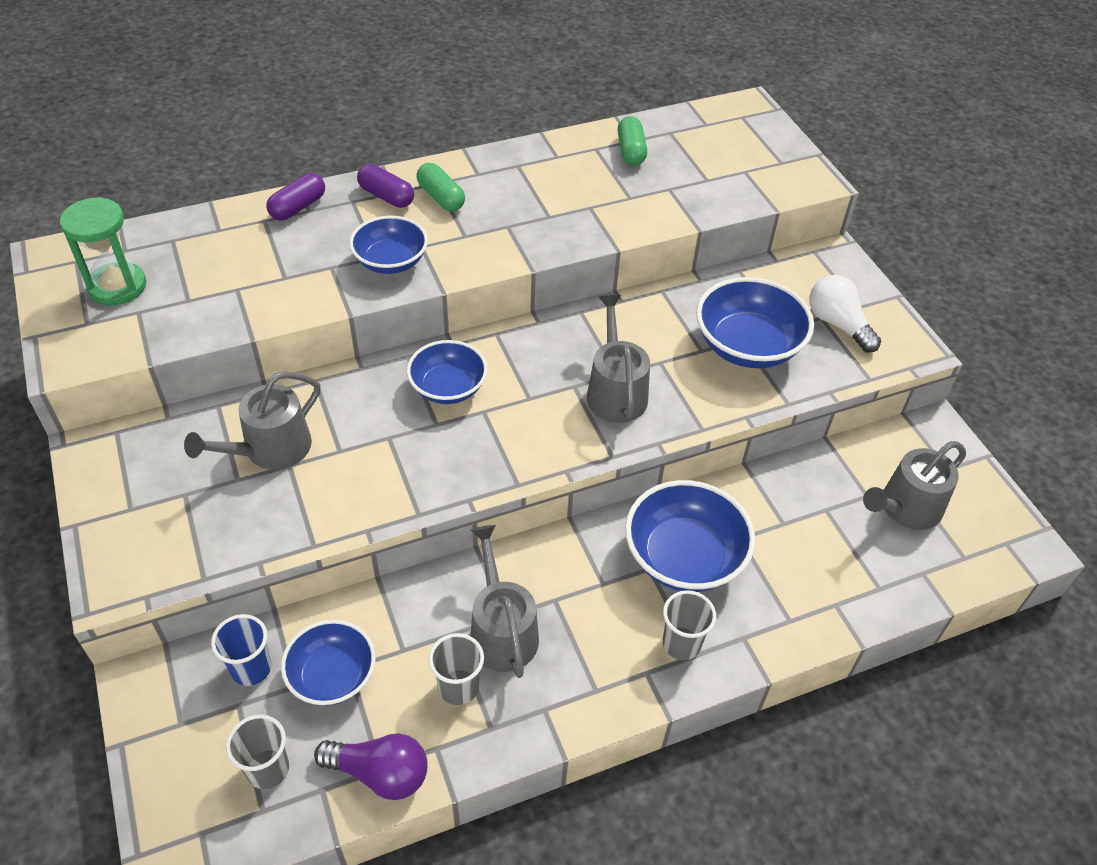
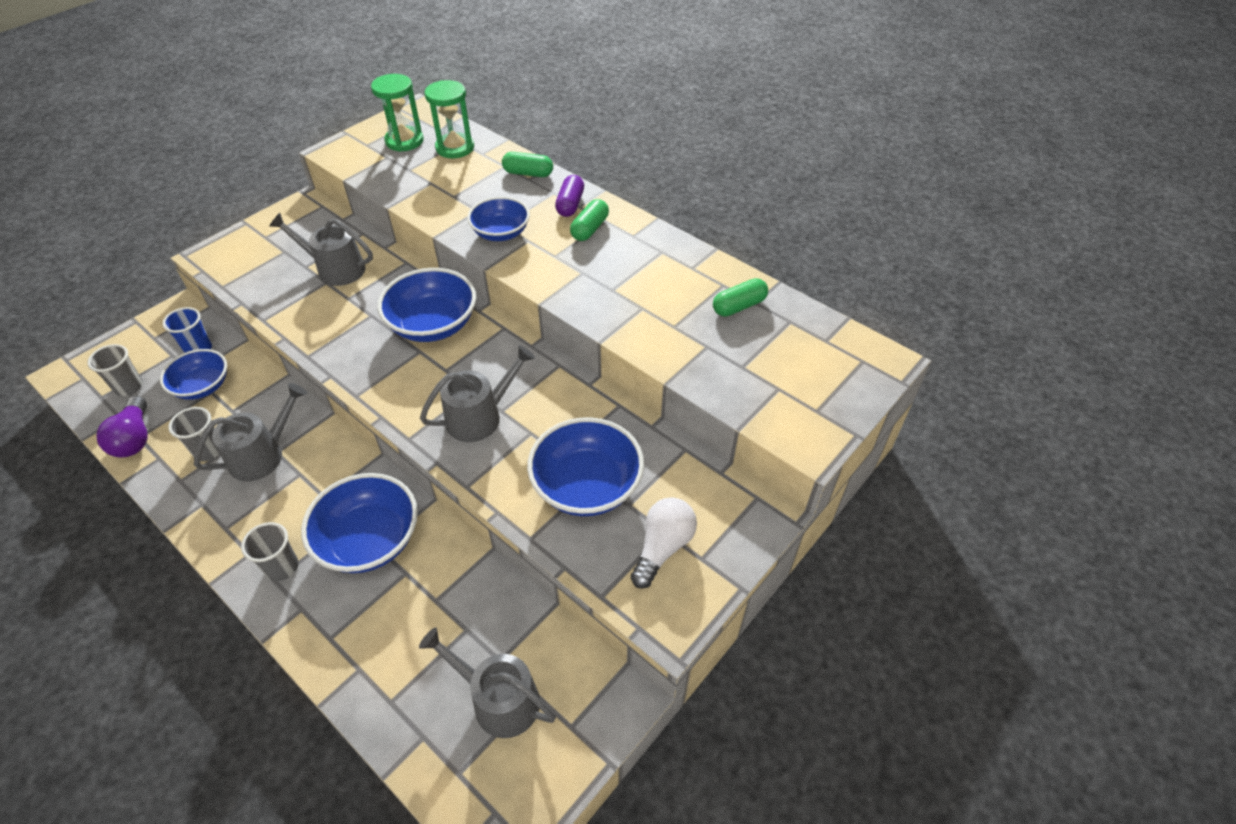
camera: 65 degrees right, 0 degrees up
purple capsule [266,173,325,220] -> green capsule [502,152,553,177]
blue bowl [407,340,488,404] -> blue bowl [377,268,476,342], size x1.51
none -> green hourglass [425,80,474,158]

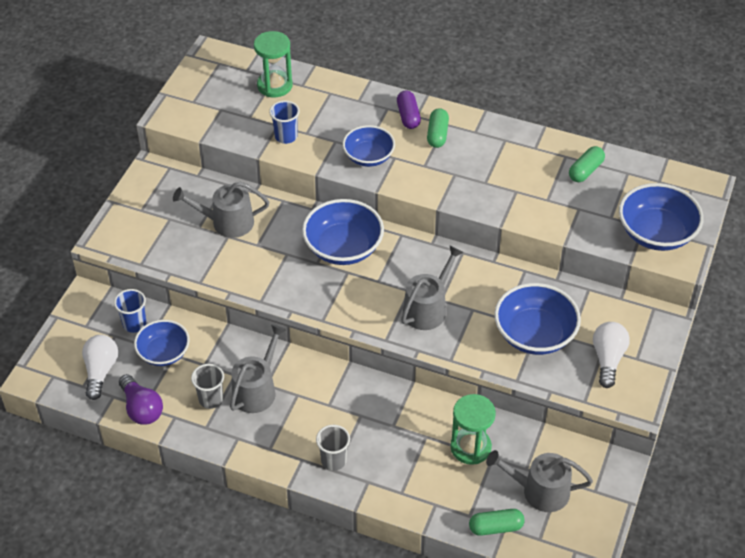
camera: 20 degrees left, 0 degrees up
grey cup [87,344,143,396] -> white light bulb [82,335,118,400]
blue bowl [301,473,418,573] -> blue bowl moved to [619,183,704,251]
green hourglass [371,74,424,152] -> green hourglass moved to [450,394,496,465]
green capsule [502,152,553,177] -> green capsule moved to [469,509,525,536]
none -> blue cup [269,101,300,144]

